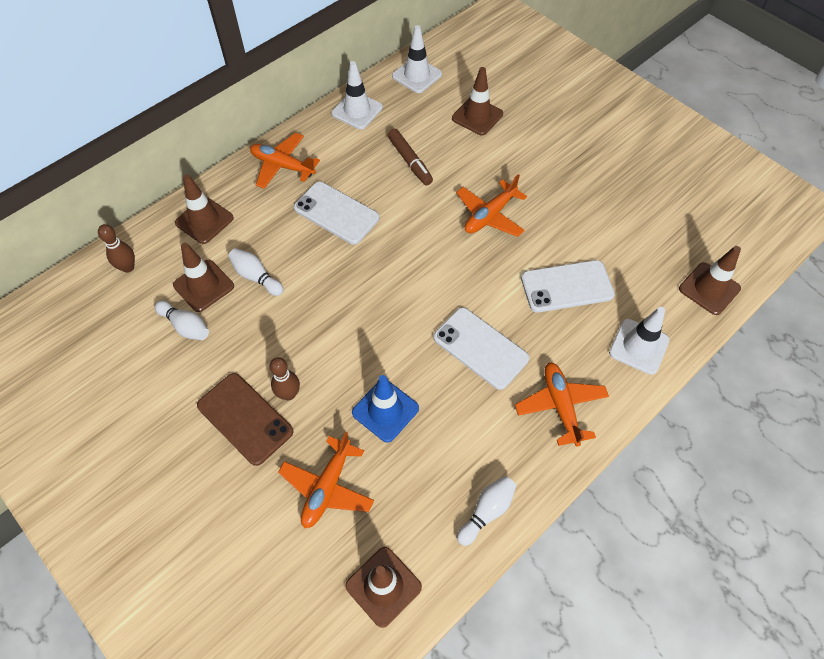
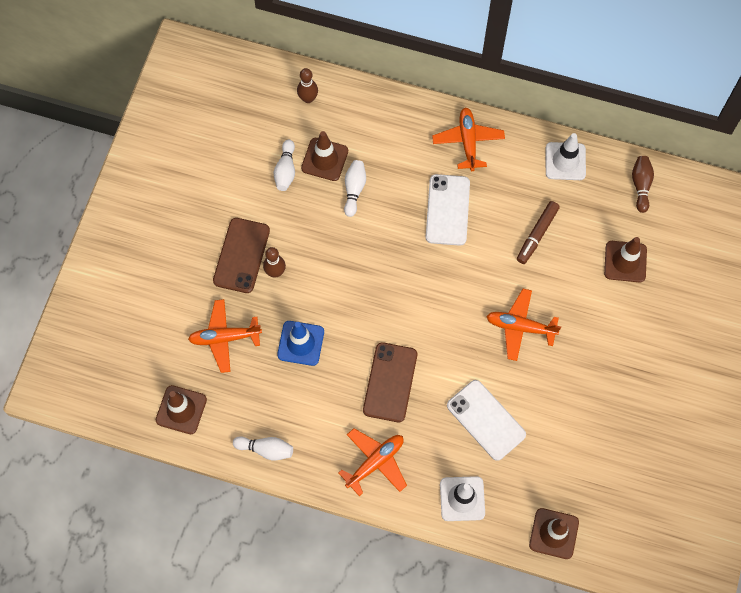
camera: 60 degrees right, 10 degrees up
brown traffic cone [175,175,234,244] -> none
white traffic cone [392,25,442,93] -> brown bowling pin [632,156,654,213]
white phone [433,307,529,390] -> brown phone [363,342,417,422]

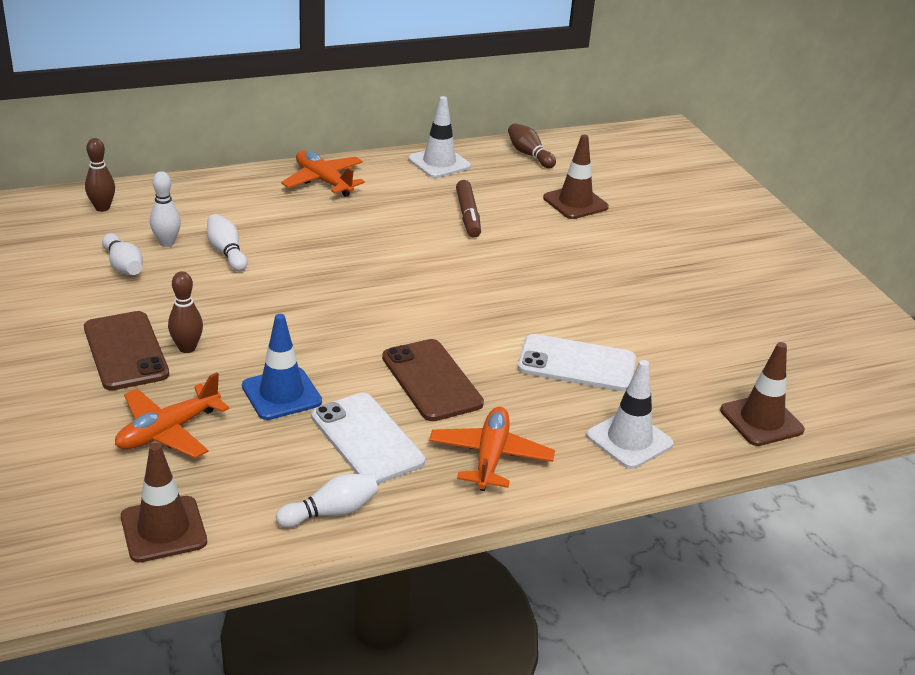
camera: 40 degrees left, 35 degrees down
brown traffic cone [301,131,348,181] -> white bowling pin [150,171,181,247]
white phone [426,174,470,246] -> white phone moved to [311,393,425,484]
orange plane [486,289,561,361] -> none

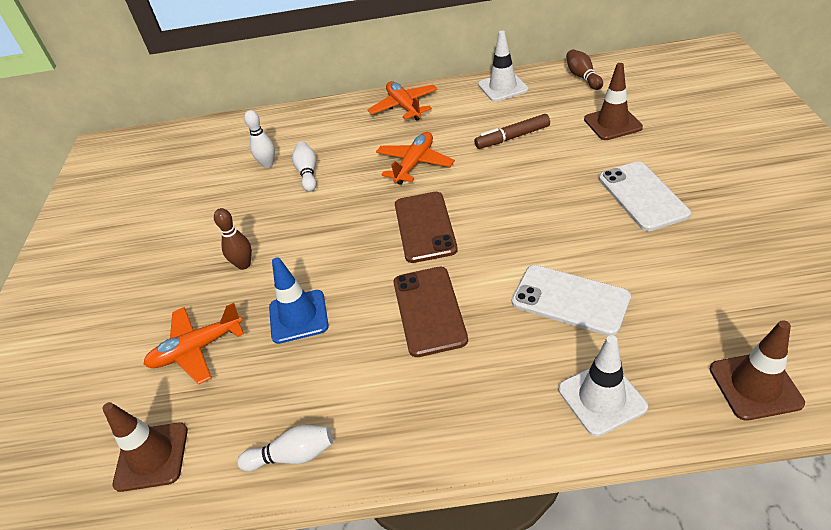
camera: 25 degrees right, 10 degrees up
brown phone [84,311,169,390] -> brown phone moved to [395,192,458,263]
brown bowling pin [85,138,115,212] -> none
white bowling pin [102,233,143,275] -> none
white phone [311,393,425,484] -> white phone moved to [599,161,691,231]
orange plane [429,407,555,491] -> orange plane moved to [376,132,455,185]
brown marker [456,180,481,238] -> brown marker turned 60 degrees clockwise [474,114,550,149]

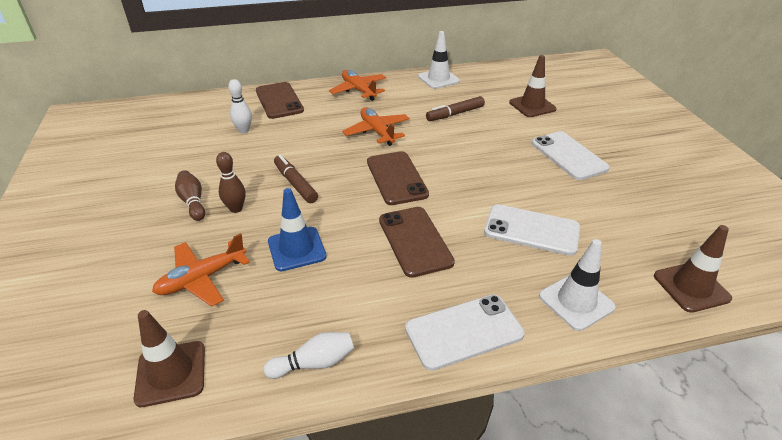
camera: 15 degrees left, 5 degrees down
white bowling pin [292,141,316,192] -> none
orange plane [376,132,455,185] -> orange plane turned 45 degrees counterclockwise [342,107,410,146]
brown bowling pin [566,49,603,90] -> brown bowling pin moved to [175,170,205,221]
none -> brown phone [256,82,304,119]
none -> brown marker [274,155,318,203]
none -> white phone [405,294,525,371]

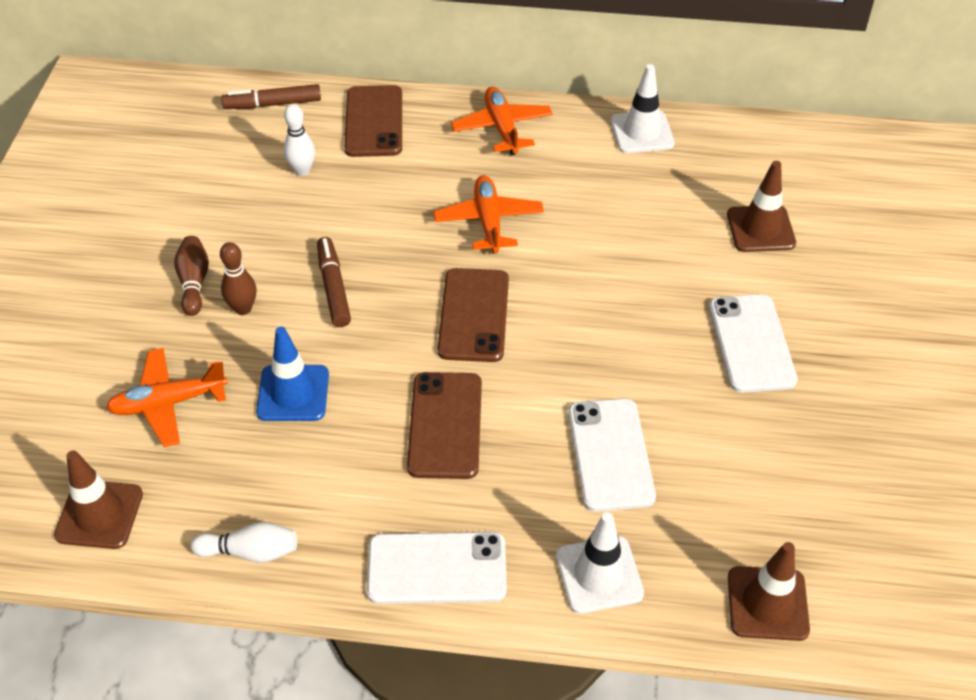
camera: 20 degrees right, 10 degrees up
brown marker [426,96,485,121] -> brown marker moved to [221,84,321,109]
white phone [484,204,580,256] -> white phone turned 45 degrees clockwise [568,398,656,512]

